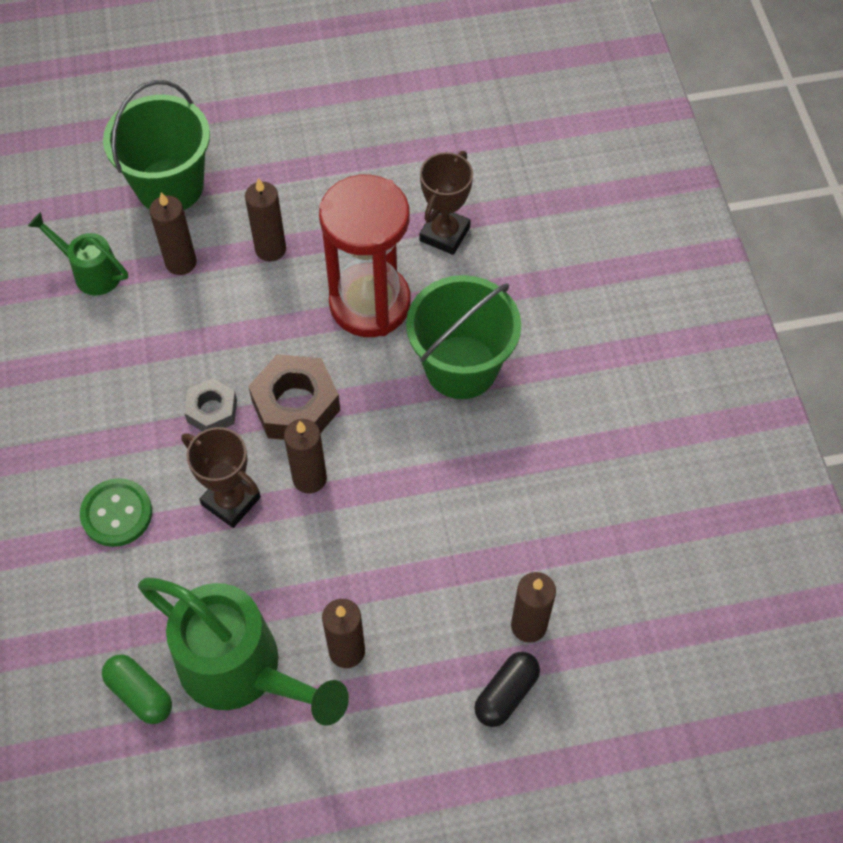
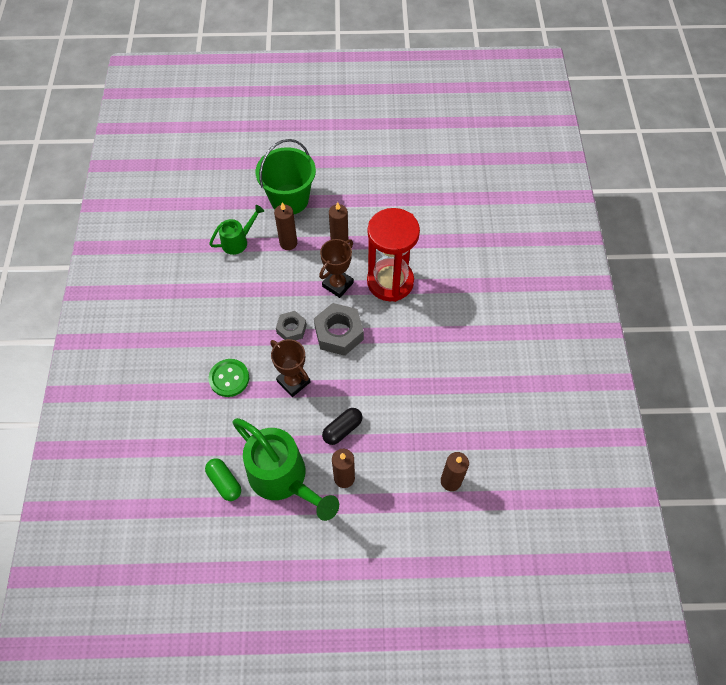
camera: 10 degrees right, 0 degrees up
green watering can [28,212,128,295] -> green watering can turned 105 degrees clockwise [209,205,264,255]
brown nut [248,354,340,440] -> grey nut [314,303,364,356]
brown candle [284,419,327,494] -> none
green bucket [406,275,521,399] -> none
brown trophy [419,151,473,255] -> brown trophy moved to [319,239,354,298]
black capsule [474,652,540,727] -> black capsule moved to [322,408,362,445]

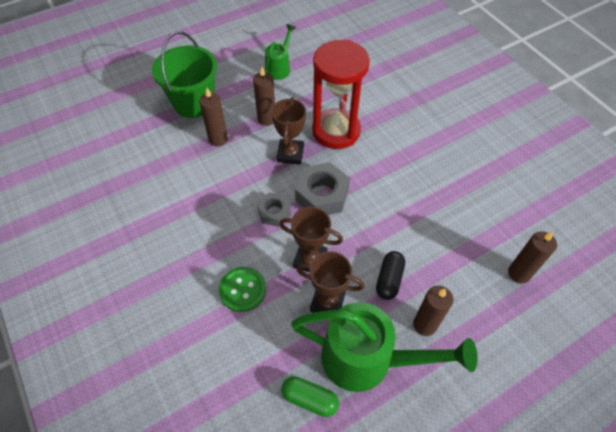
camera: 30 degrees left, 5 degrees down
green watering can [209,205,264,255] -> green watering can moved to [265,24,296,80]
none -> brown trophy [296,251,364,313]

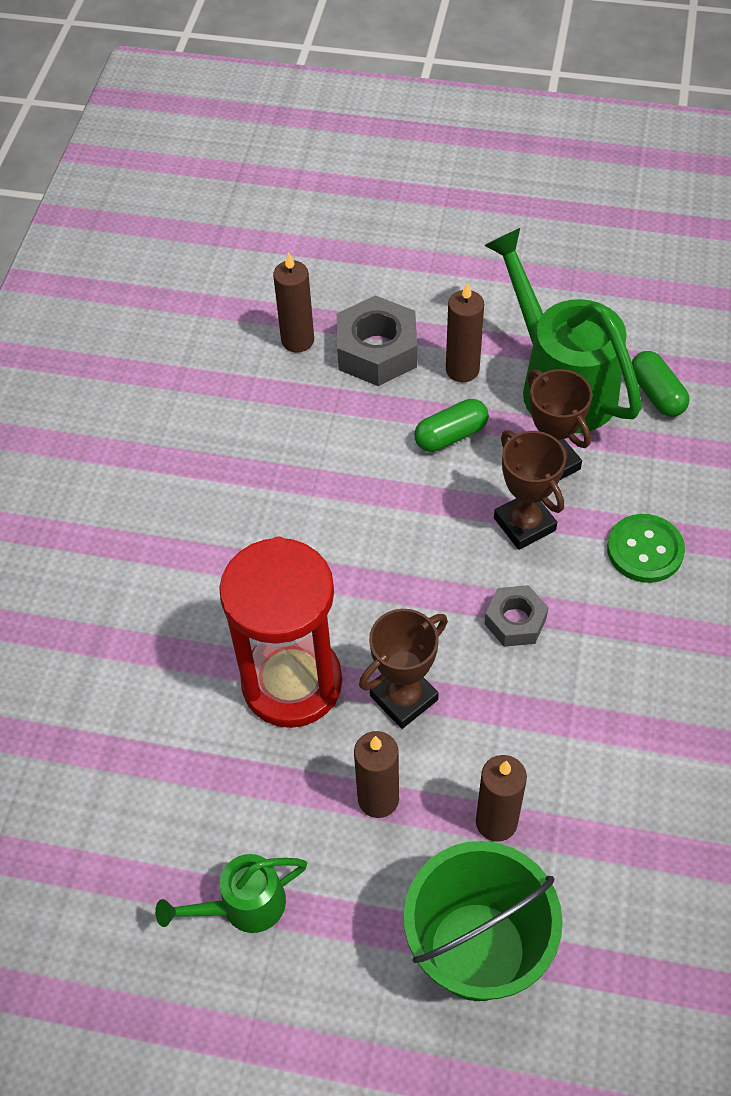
camera: 135 degrees left, 0 degrees up
grey nut [295,162,350,215] -> grey nut moved to [337,295,417,386]
black capsule [376,251,405,300] -> green capsule [414,399,489,452]

